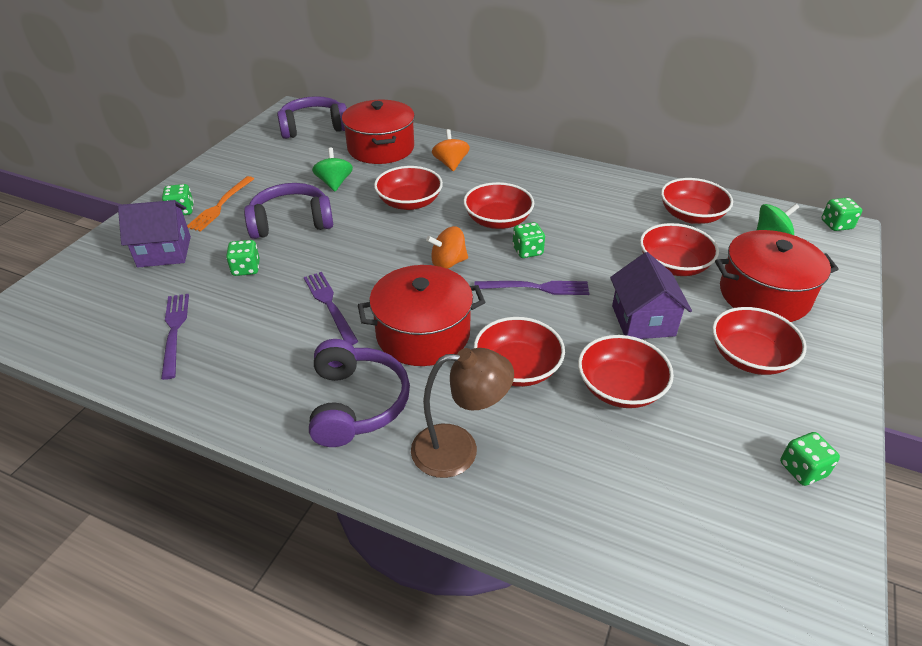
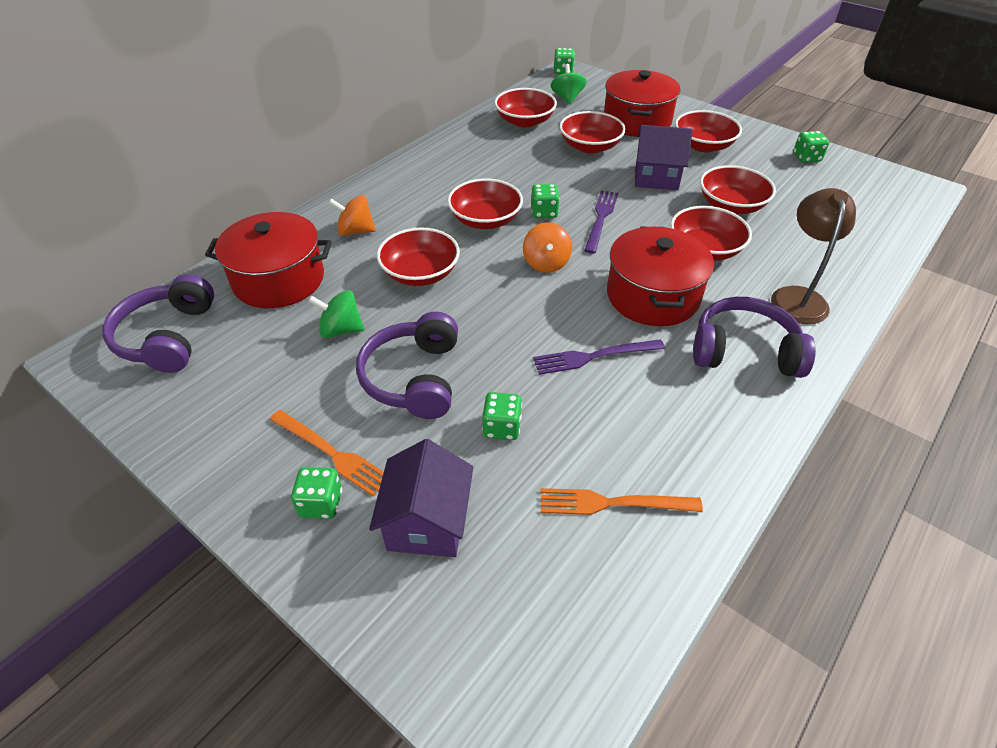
camera: 75 degrees left, 5 degrees up
purple fork [161,294,189,380] -> orange fork [541,488,703,515]

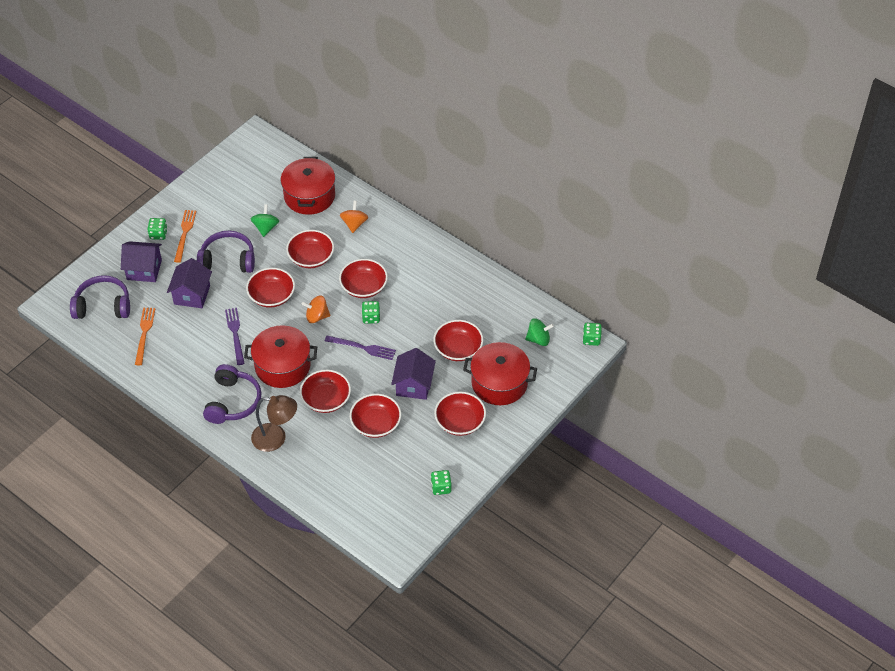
camera: 90 degrees right, 5 degrees up
purple headphones [102,274,214,373] -> purple headphones moved to [70,275,130,319]
orange fork [269,410,384,497] -> orange fork turned 150 degrees clockwise [174,210,196,263]
green dice [482,392,522,440] -> purple house [167,258,212,308]
red bowl [494,88,557,128] -> red bowl moved to [246,268,295,308]

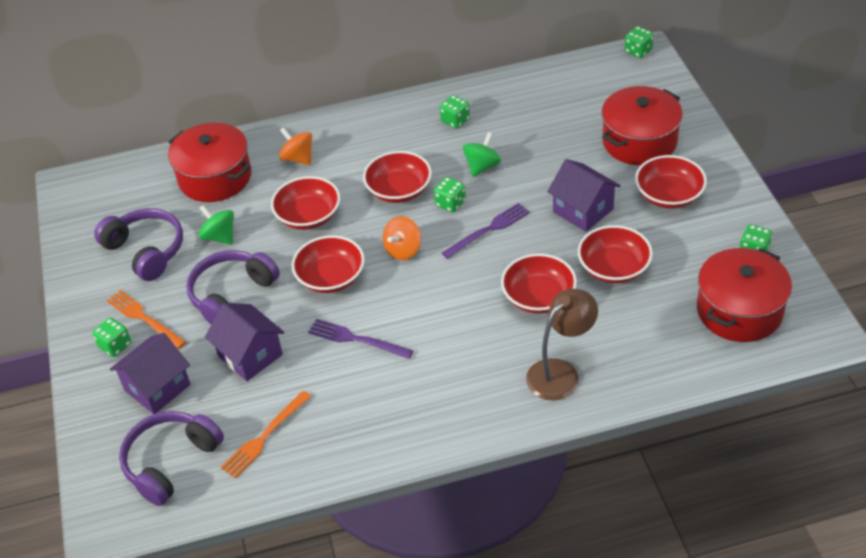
camera: 50 degrees left, 5 degrees down
orange fork [135,308,155,365] -> orange fork turned 90 degrees counterclockwise [221,391,312,478]
purple headphones [203,364,262,424] -> purple headphones moved to [94,208,183,281]
red pot [244,325,317,388] -> red pot moved to [697,248,792,342]
red bowl [433,320,483,361] -> none
green spinning top [525,318,554,346] -> green spinning top moved to [463,132,501,177]
none -> green dice [440,95,470,129]

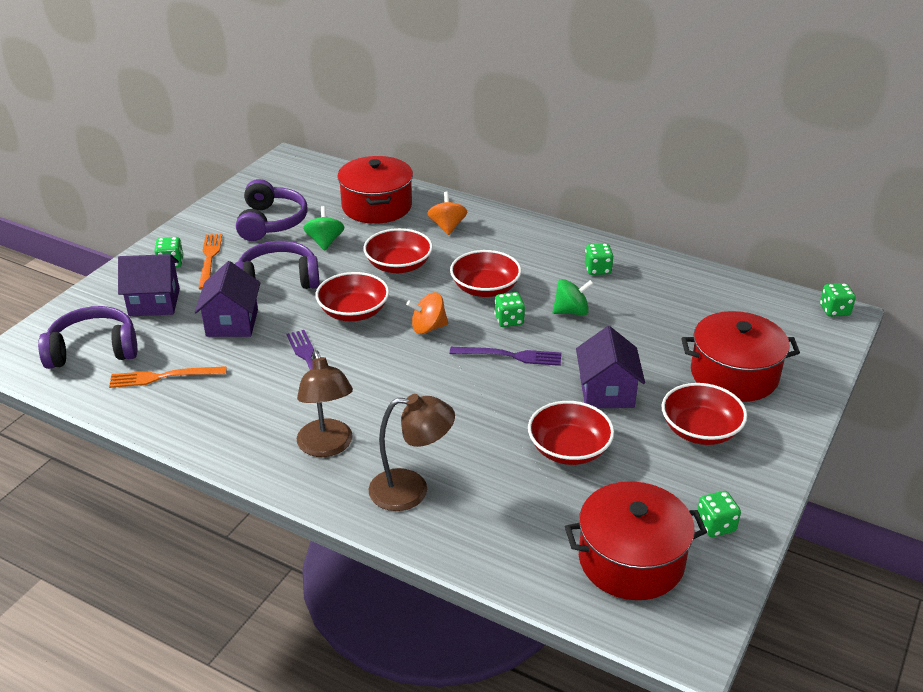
camera: 40 degrees right, 10 degrees down
red bowl [501,253,577,314] -> none
none -> brown lamp [297,350,353,457]

